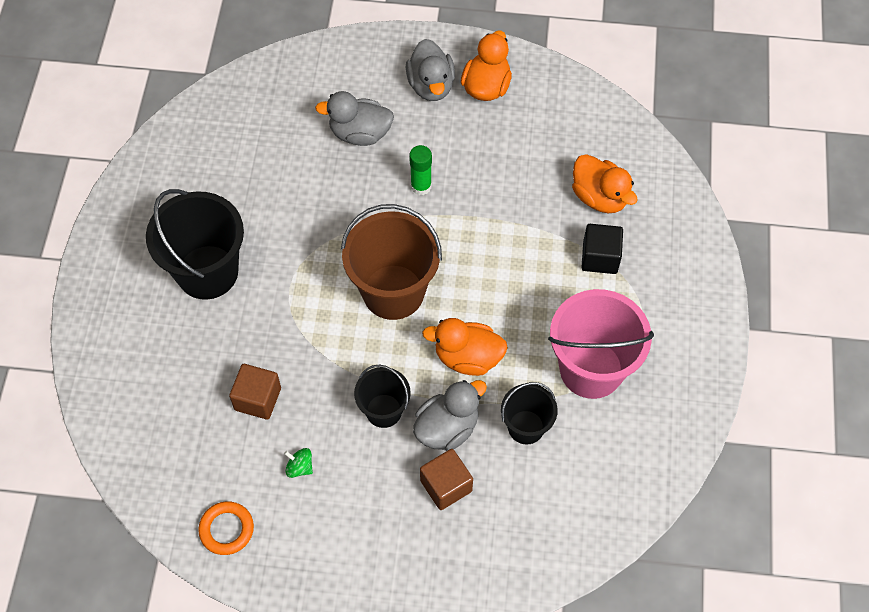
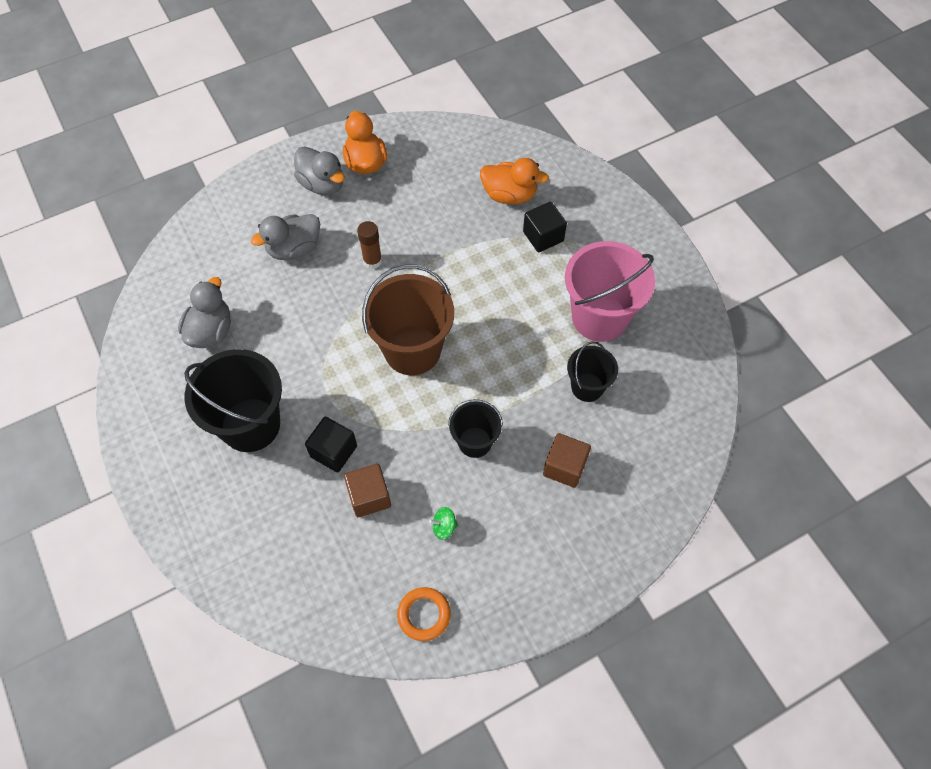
camera: 35 degrees left, 0 degrees up
green glue stick [409,145,432,195] -> brown glue stick [357,221,382,269]
grey duck [413,380,487,451] -> grey duck moved to [178,277,231,348]
orange duck [422,318,508,376] -> none
none -> black cube [305,416,357,472]

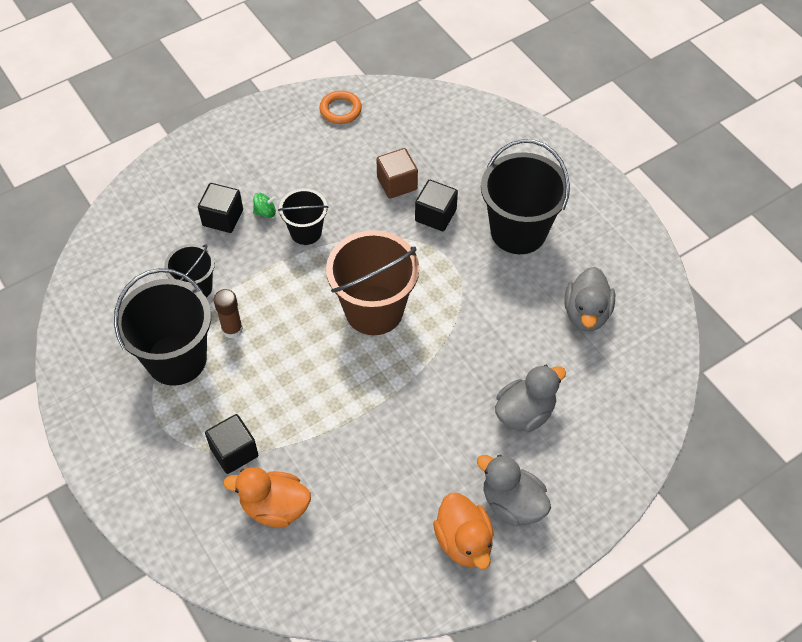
camera: 175 degrees right, 5 degrees down
brown glue stick [357,221,382,269] -> brown glue stick moved to [214,289,243,339]
green spinning top [429,507,458,540] -> green spinning top moved to [253,193,276,218]
brown cube [543,433,591,488] -> black cube [198,183,243,233]
pink bucket [565,241,655,342] -> black bucket [114,268,211,386]

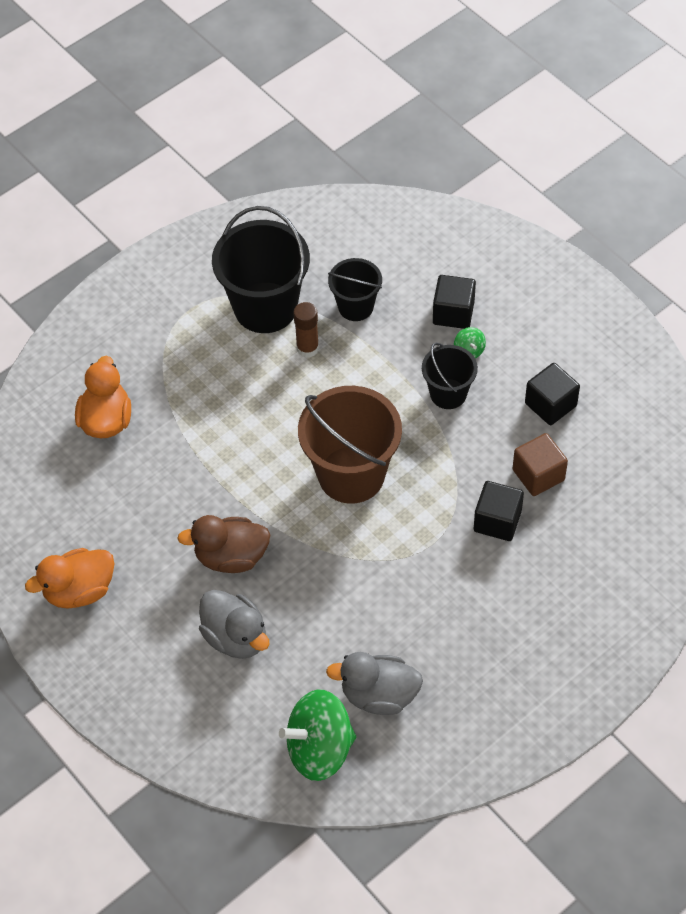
camera: 85 degrees right, 0 degrees up
black cube [205,414,258,474] -> black cube moved to [525,363,580,425]
orange ring [320,90,362,124] -> none
grey duck [477,455,551,526] -> none
black bucket [481,139,570,254] -> none
none -> brown duck [177,515,270,573]
none -> green spinning top [279,689,356,781]

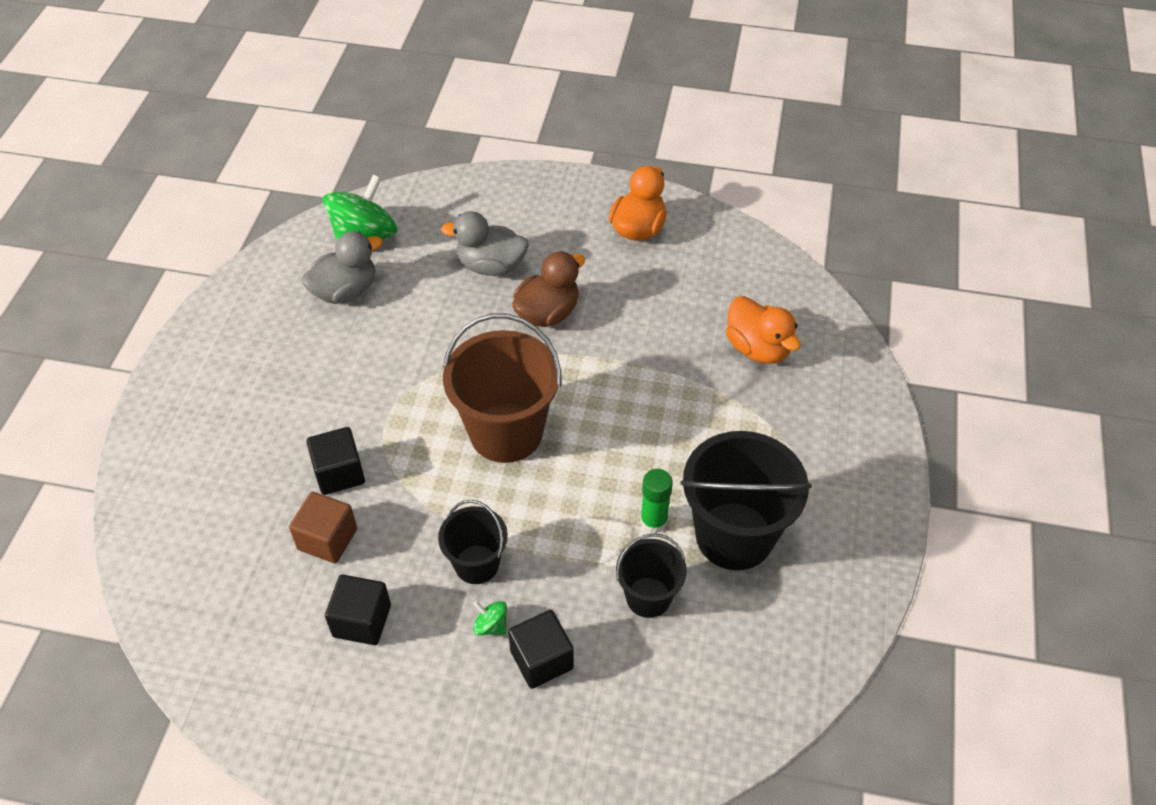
camera: 140 degrees right, 5 degrees down
brown glue stick [293,302,319,358] -> green glue stick [640,469,673,533]

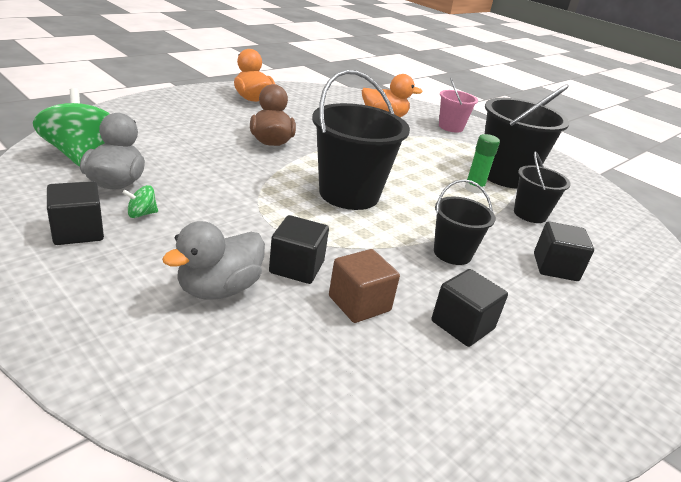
camera: 60 degrees left, 20 degrees down
grey duck [441,211,529,276] -> grey duck moved to [162,221,265,300]
brown bucket [443,313,561,463] -> black bucket [312,70,410,210]
green spinning top [473,601,507,635] -> green spinning top moved to [123,185,158,218]
none -> black cube [47,181,104,245]
none -> pink bucket [439,78,478,133]

